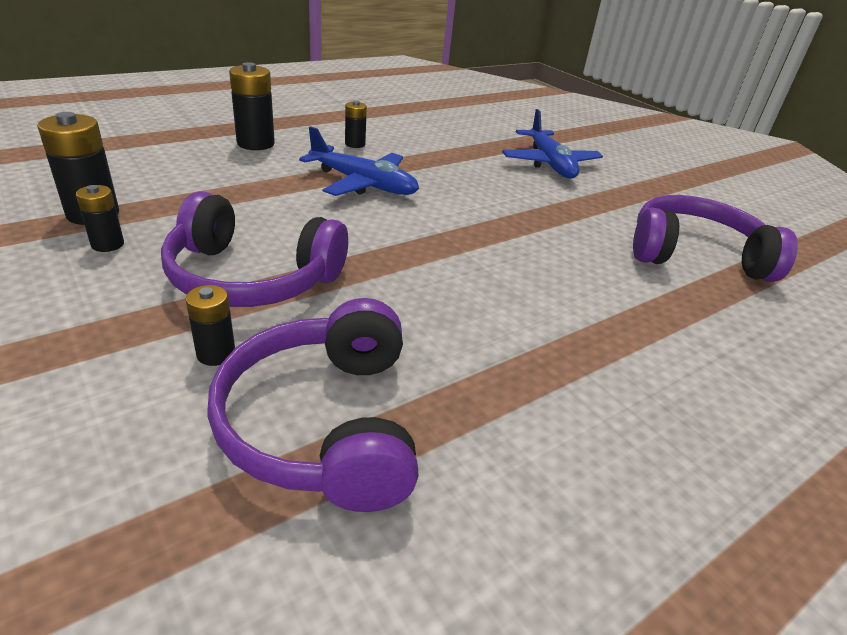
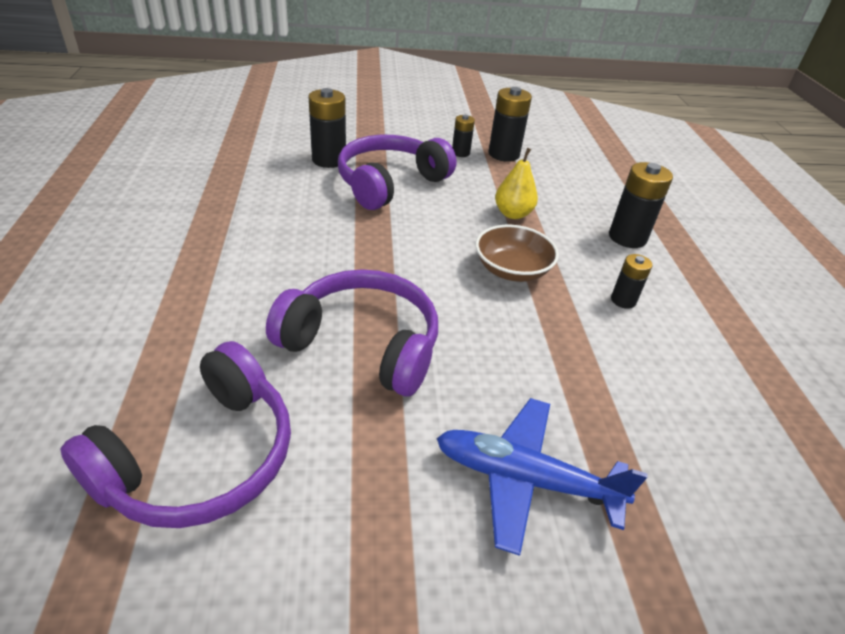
camera: 120 degrees right, 5 degrees up
black battery [185,285,235,366] -> black battery [308,88,346,168], size x1.72
purple headphones [207,298,419,512] -> purple headphones moved to [266,269,438,397]
blue plane [299,126,419,196] -> brown bowl [476,225,559,282]
none -> yellow pear [495,148,538,219]

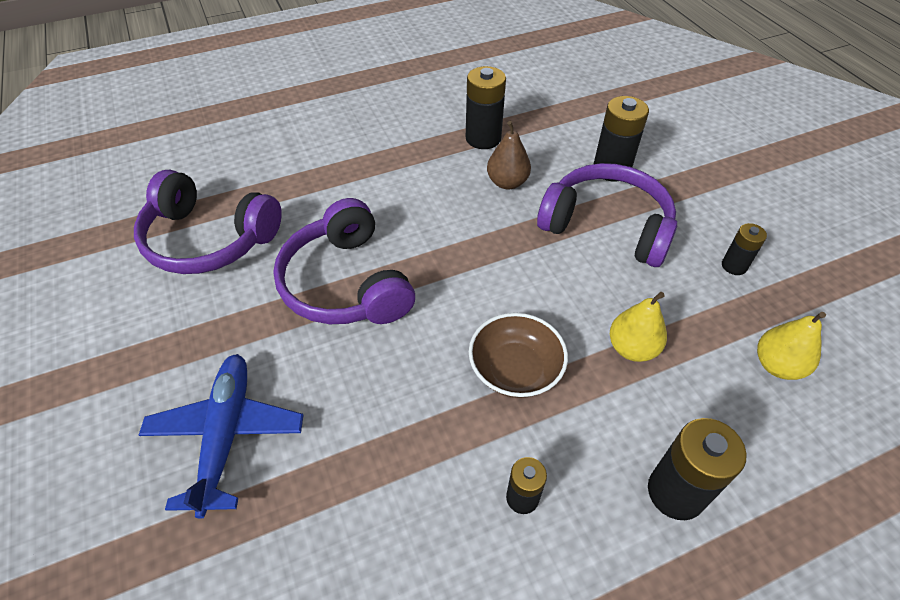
camera: 75 degrees right, 10 degrees up
purple headphones [266,269,438,397] -> purple headphones turned 150 degrees clockwise [273,198,415,324]
black battery [488,87,532,162] -> black battery moved to [466,66,506,149]
none -> brown pear [487,121,531,189]
none -> yellow pear [757,312,826,380]

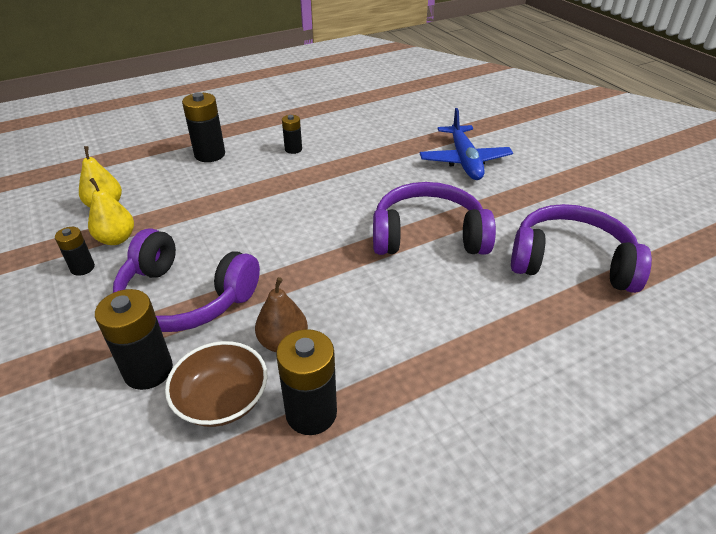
camera: 175 degrees right, 10 degrees down
purple headphones [273,198,415,324] -> purple headphones turned 60 degrees counterclockwise [373,182,496,255]
brown bowl [469,313,568,398] -> brown bowl moved to [165,341,268,427]
yellow pear [610,292,667,362] -> yellow pear moved to [88,178,134,245]

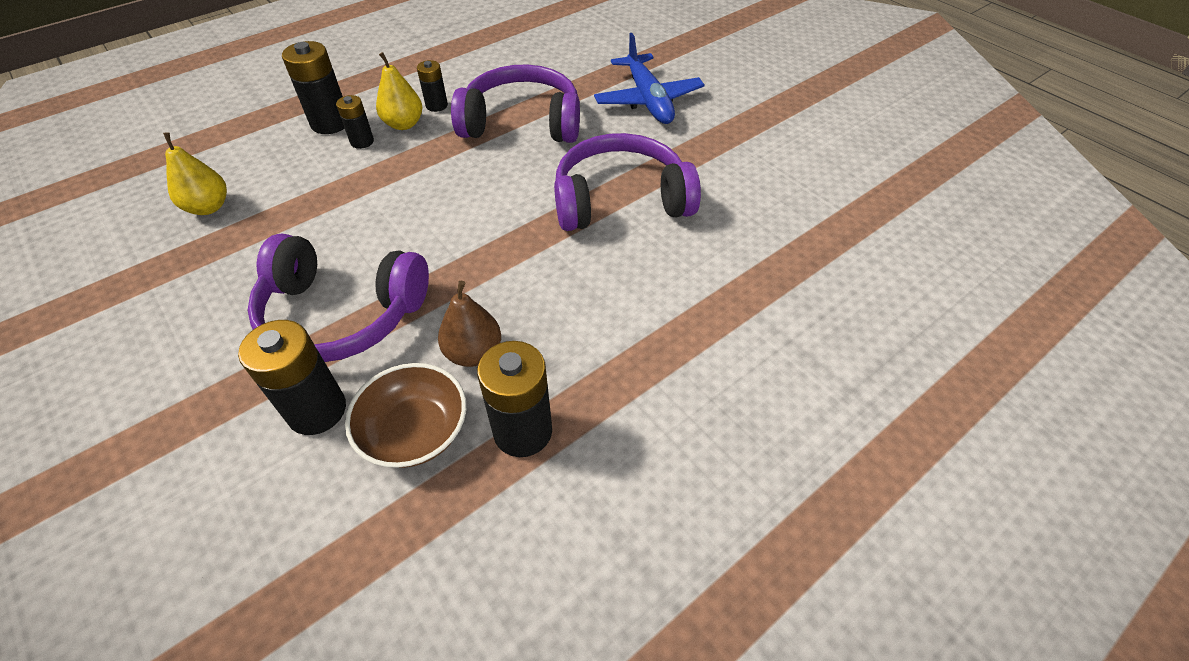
camera: 10 degrees left, 10 degrees up
black battery [55,227,95,276] -> black battery moved to [336,95,374,149]
yellow pear [88,178,134,245] -> yellow pear moved to [376,52,422,130]
purple headphones [511,204,652,293] -> purple headphones moved to [451,64,580,143]

